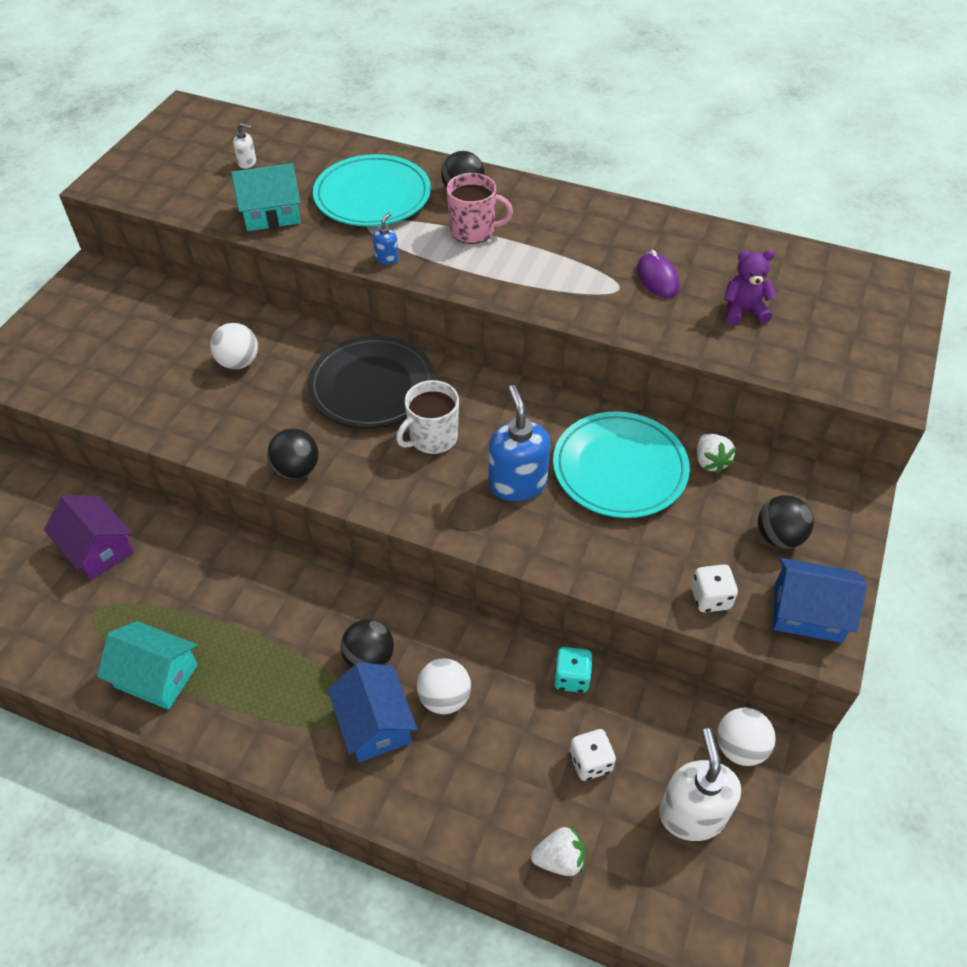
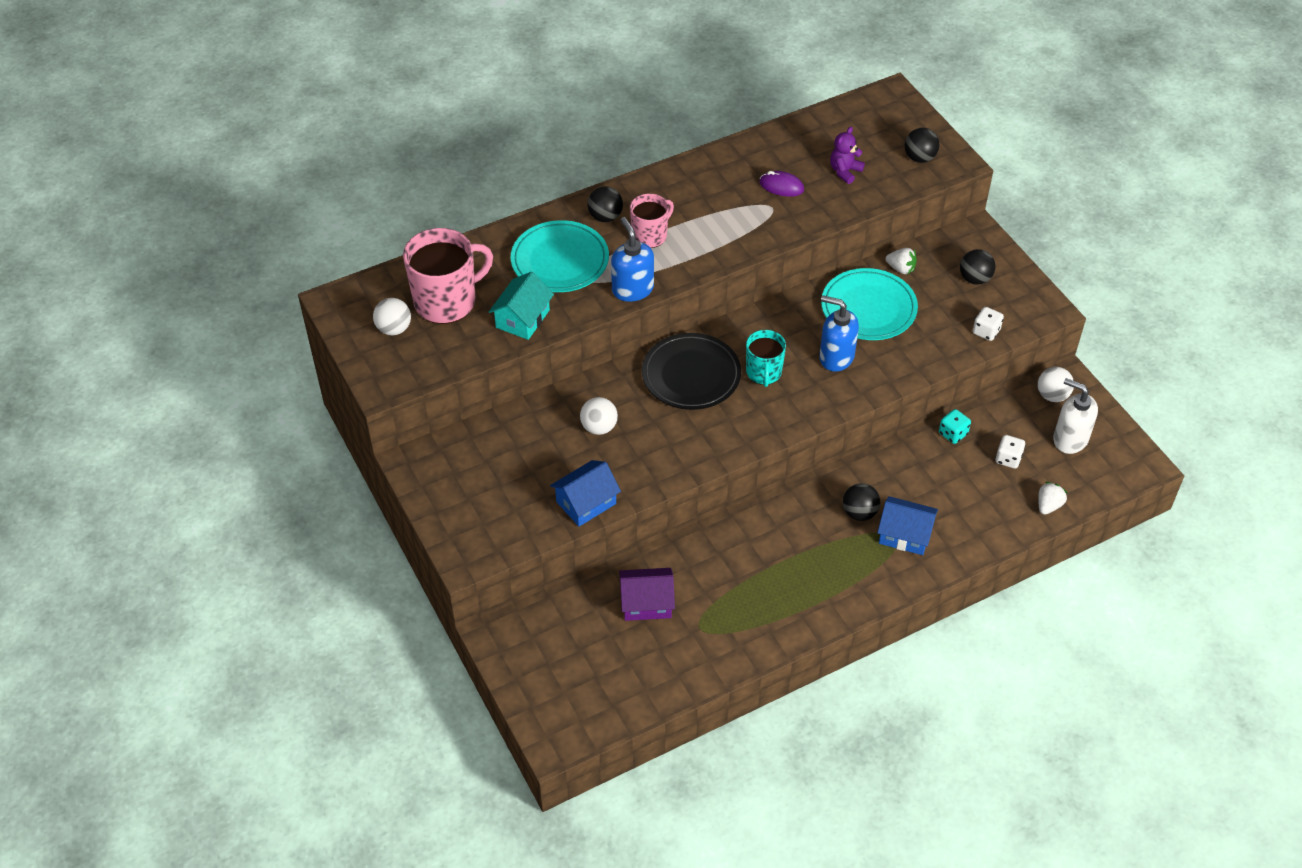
camera: 50 degrees left, 0 degrees up
turquoise house [97,621,198,710] -> none
white soap dispenser [233,123,256,169] -> pink mug [403,228,493,324]
black ball [267,429,319,479] -> black ball moved to [905,128,940,163]
blue soap dispenser [373,212,399,265] -> blue soap dispenser [611,217,654,302], size x2.16
white mug [396,380,459,455] -> turquoise mug [746,330,786,387]
white ball [417,658,471,714] -> white ball moved to [373,298,411,335]
blue house [773,558,867,643] -> blue house moved to [550,460,621,527]

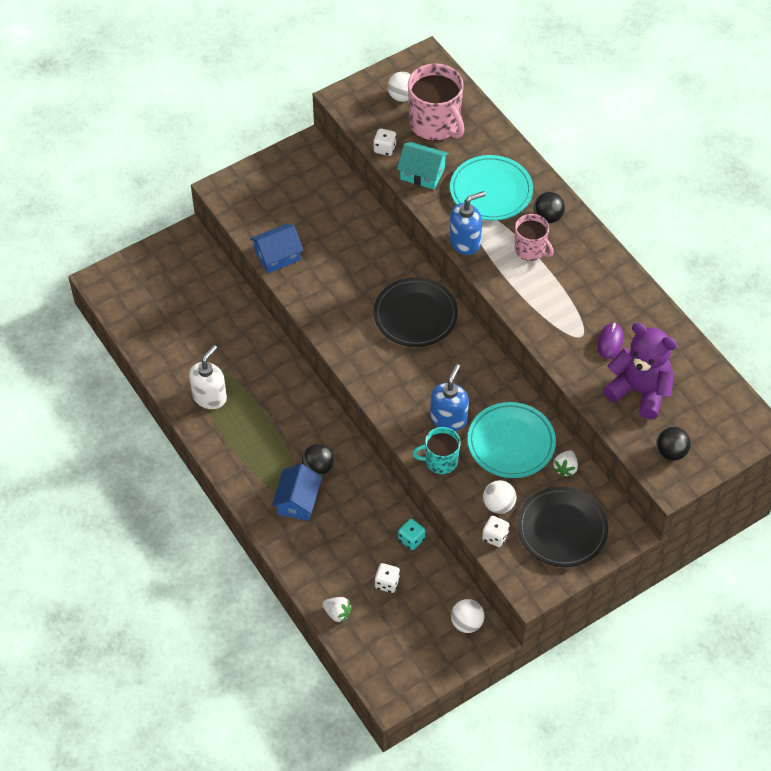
camera: 85 degrees right, 5 degrees up
blue house [550,460,621,527] -> blue house turned 75 degrees counterclockwise [250,224,304,273]
white ball [580,397,618,435] -> white ball moved to [483,480,517,514]
purple house [619,568,675,621] -> none
turquoise mug [746,330,786,387] -> turquoise mug moved to [412,427,461,474]
purple teddy bear [830,127,865,184] -> purple teddy bear [603,323,677,419], size x1.96
black ball [960,249,996,285] -> black plate [517,486,608,567]
white soap dispenser [1053,378,1098,454] -> white soap dispenser moved to [189,345,227,409]
none -> white dice [373,128,397,156]

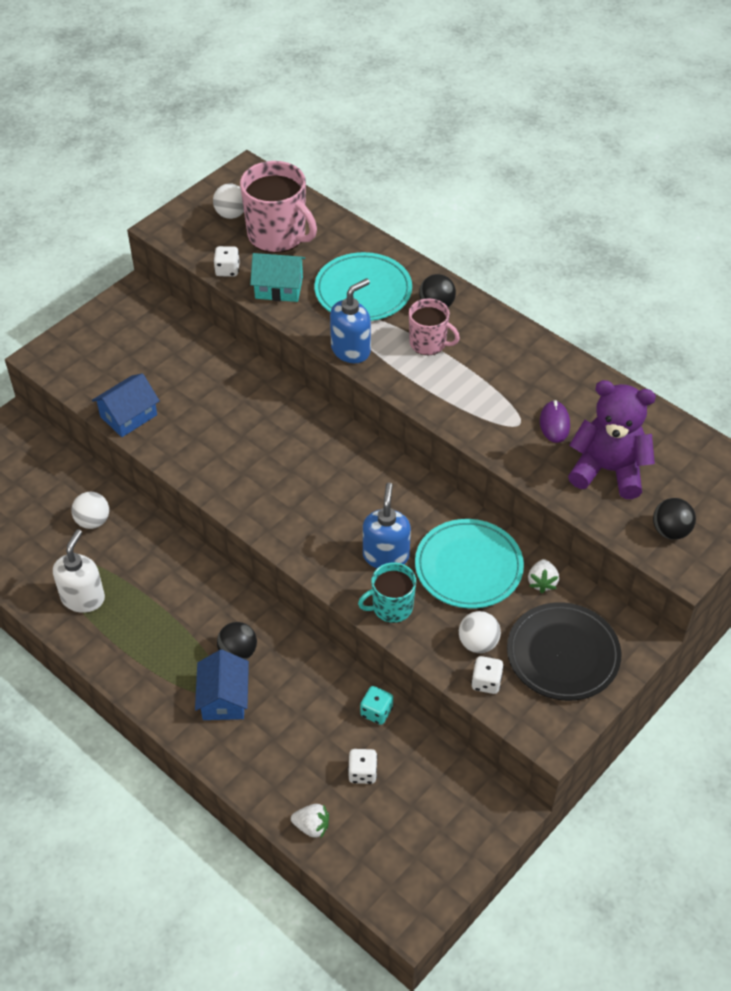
camera: 15 degrees left, 5 degrees down
black plate [374,277,458,347] -> none
white ball [451,599,484,633] -> white ball moved to [71,492,109,529]

